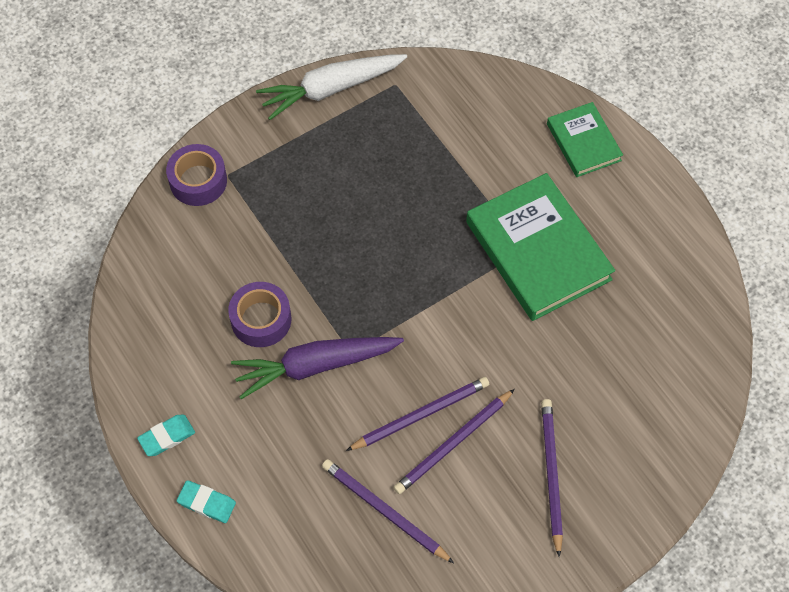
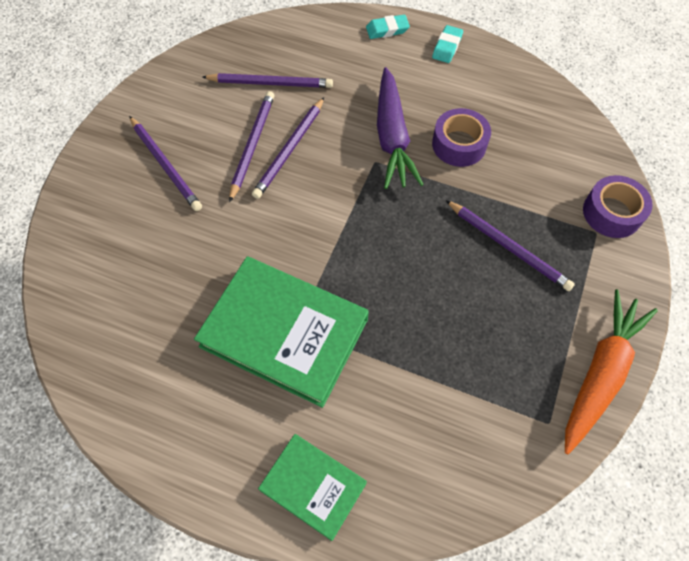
camera: 145 degrees right, 0 degrees up
purple carrot [231,337,404,399] -> purple carrot turned 135 degrees clockwise [377,67,424,189]
white carrot [256,54,407,120] -> orange carrot [565,289,658,454]
none -> purple pencil [446,200,575,291]

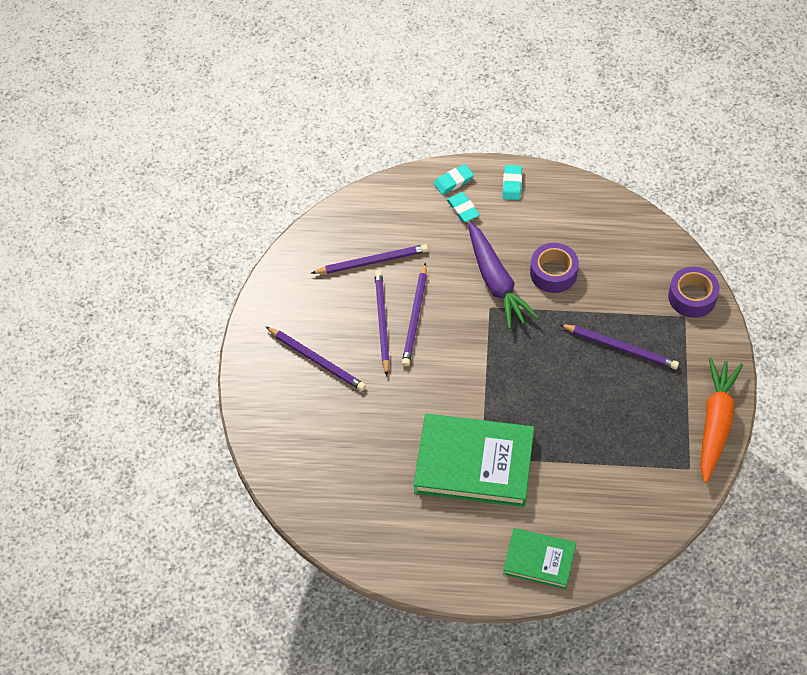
camera: 15 degrees left, 5 degrees down
none -> turquoise eraser [446,192,480,222]

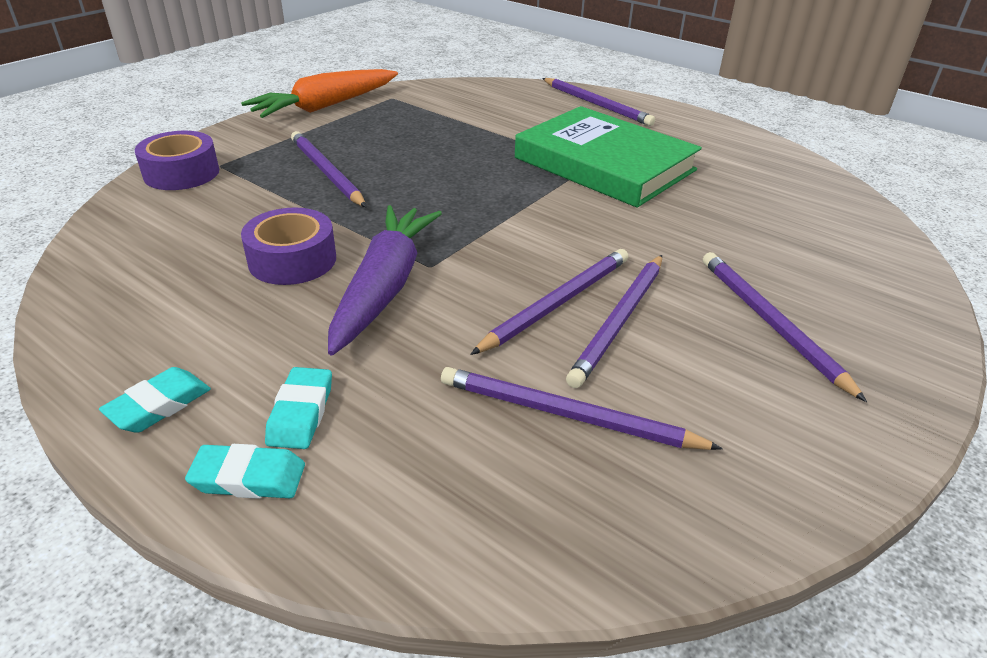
camera: 150 degrees left, 20 degrees down
green book [503,528,576,589] -> purple pencil [542,78,655,126]

